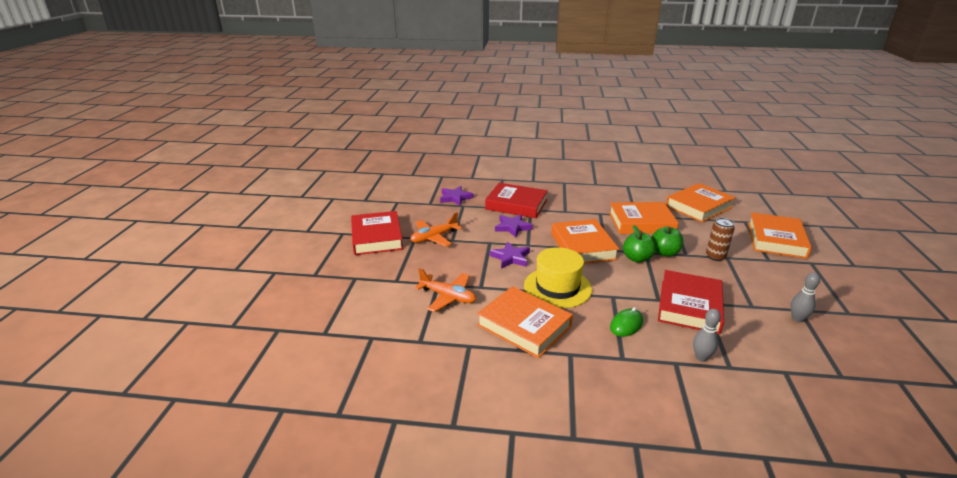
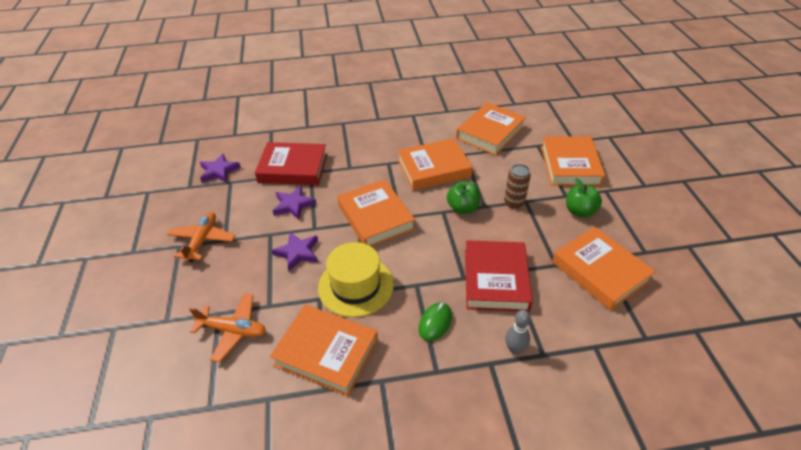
camera: 15 degrees left, 15 degrees up
red book [351,211,403,255] -> none
orange plane [410,212,462,247] -> orange plane turned 150 degrees clockwise [167,212,236,262]
green apple [623,225,656,263] -> green apple moved to [566,178,602,218]
grey bowling pin [791,273,820,322] -> orange book [552,227,655,311]

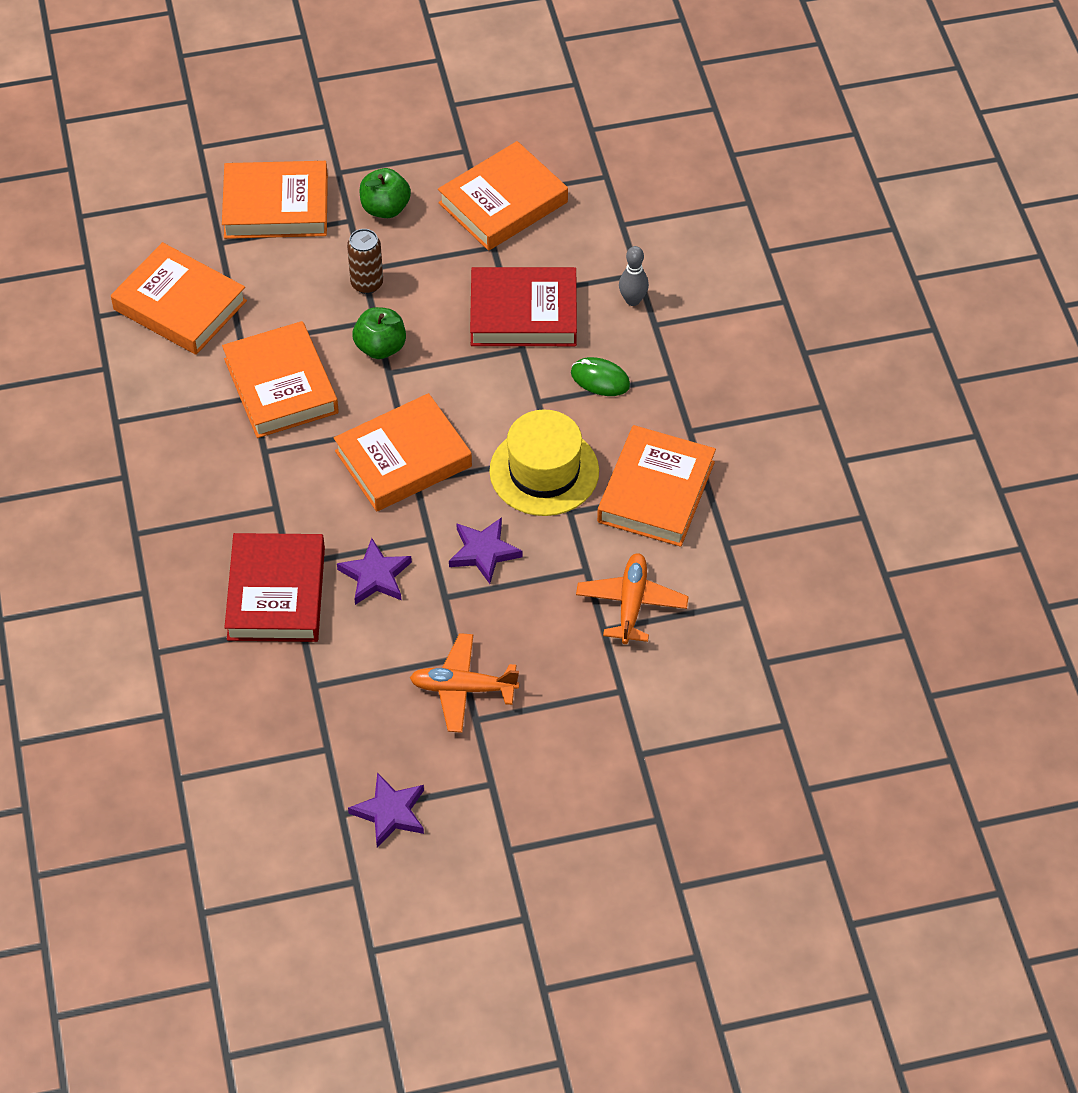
camera: 95 degrees left, 10 degrees up
purple star [200,153,241,183] -> purple star moved to [348,773,424,848]

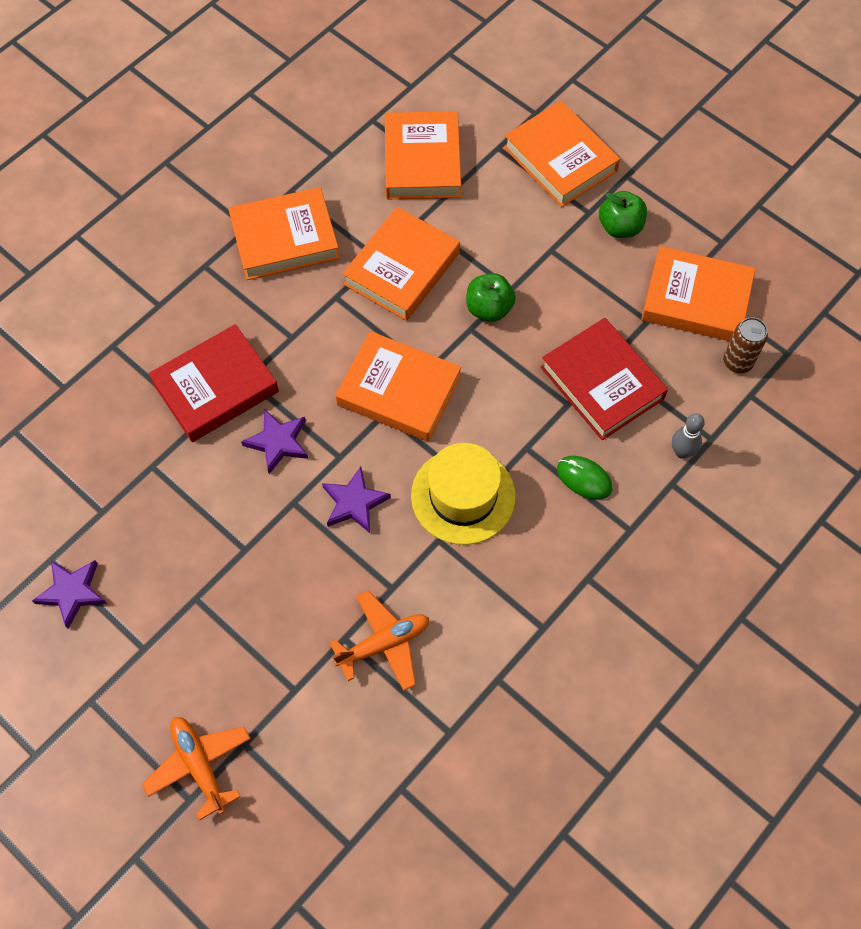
camera: 55 degrees right, 10 degrees up
brown can [347,229,383,294] -> brown can moved to [723,317,768,373]
orange plane [410,633,519,733] -> orange plane moved to [142,717,251,821]
green mouse [571,357,630,396] -> green mouse turned 45 degrees counterclockwise [557,456,612,500]
orange book [597,425,716,547] -> orange book moved to [228,187,340,280]

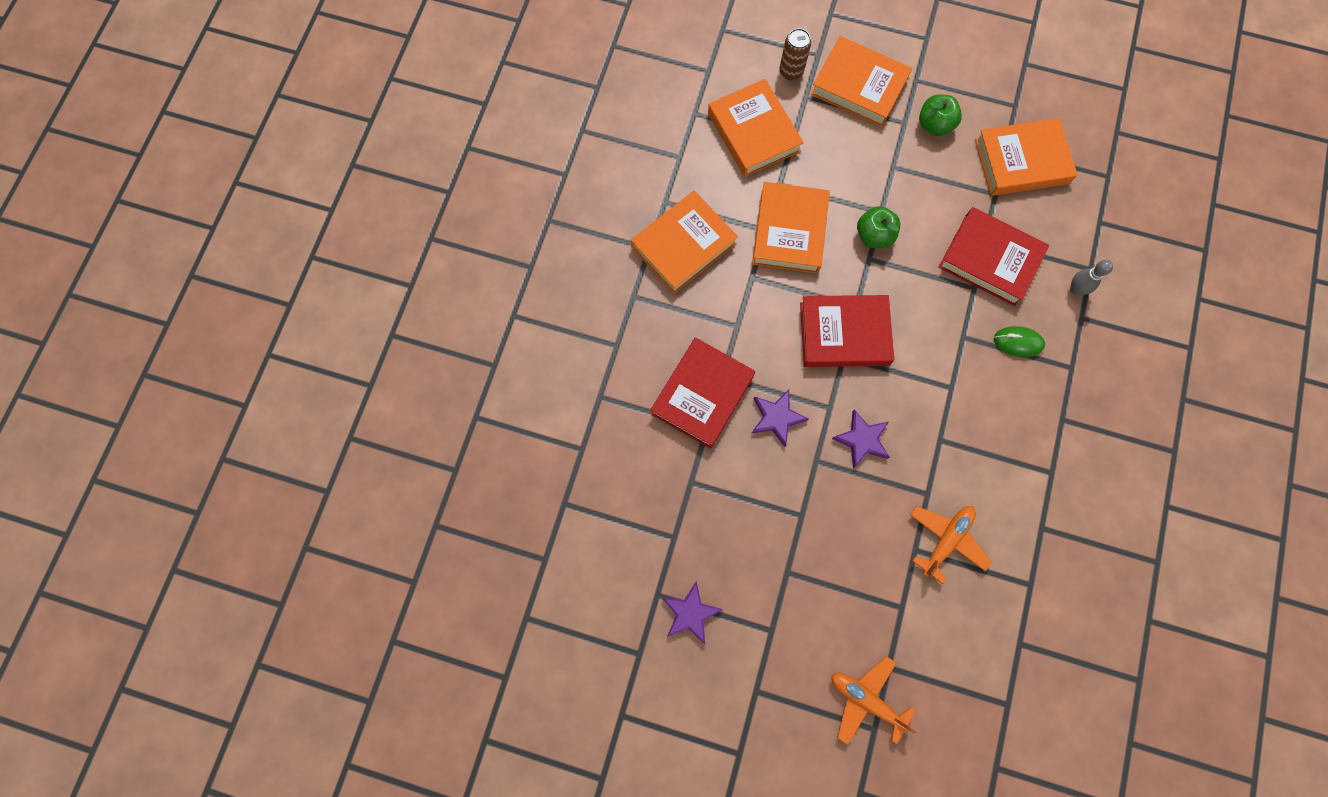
camera: 25 degrees left, 10 degrees up
orange book [336,331,461,442] -> red book [800,295,894,367]
yellow hat [411,443,515,545] -> none
brown can [723,317,768,373] -> brown can moved to [779,28,811,80]

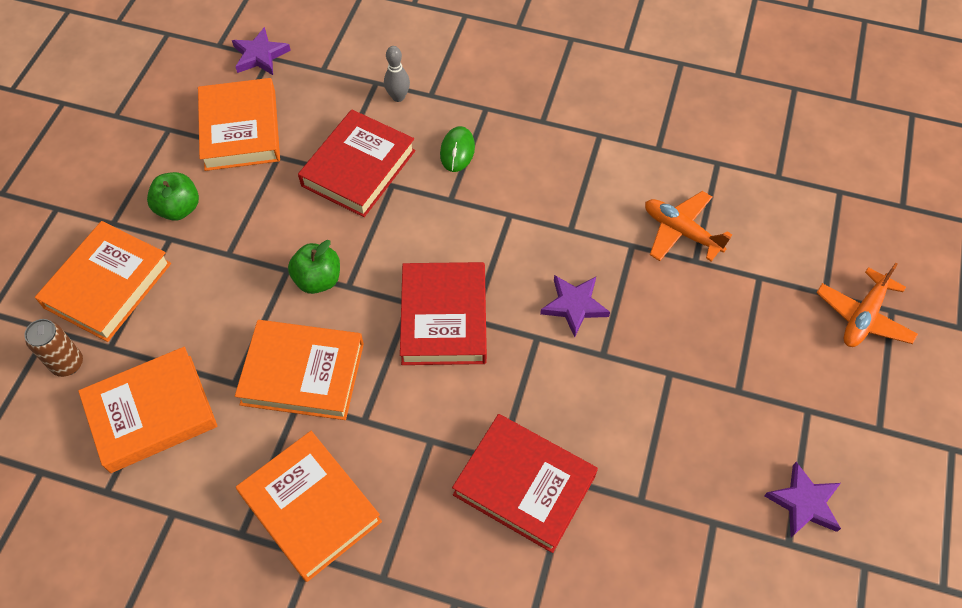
camera: 90 degrees left, 15 degrees down
purple star [752,389,809,447] -> purple star moved to [232,27,291,75]

